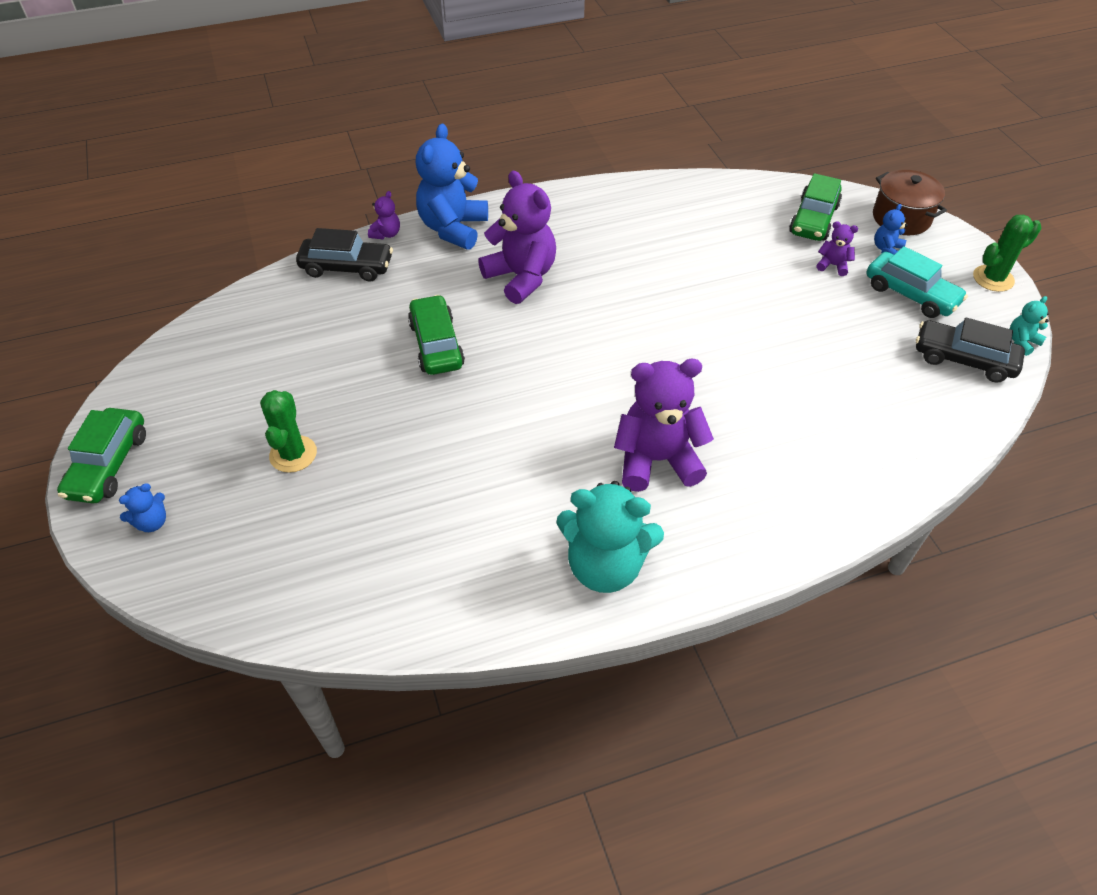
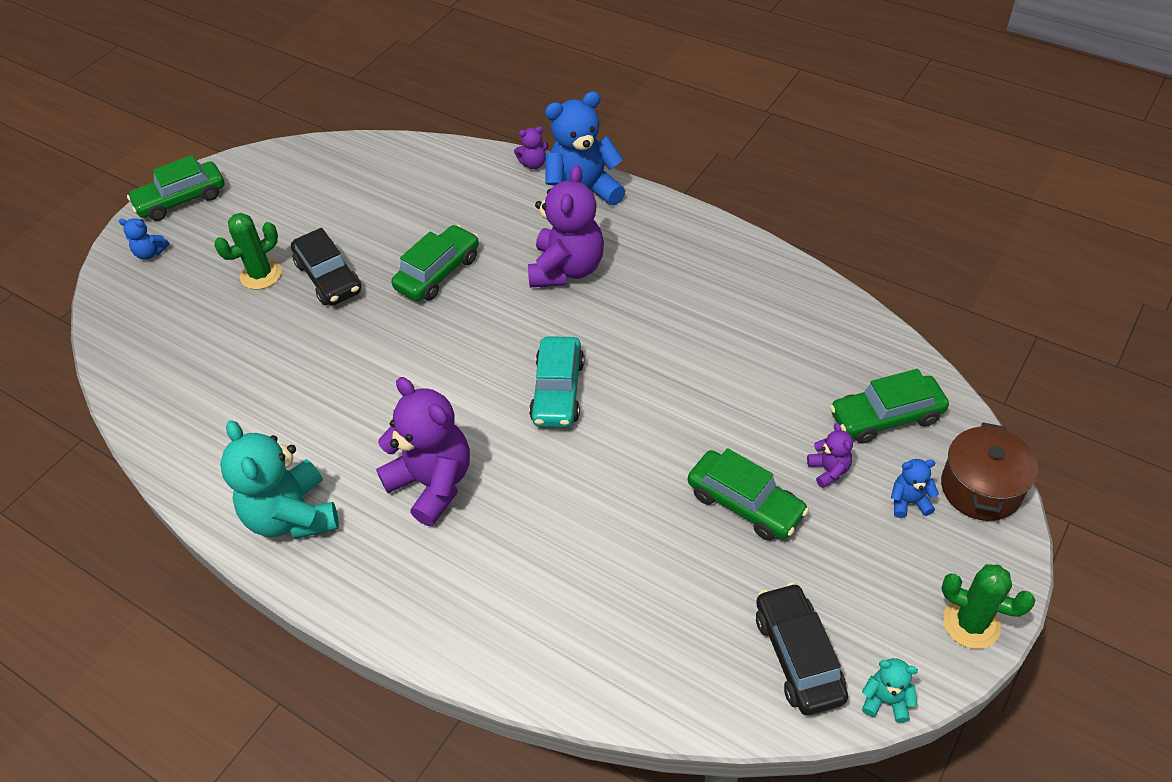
camera: 55 degrees right, 0 degrees up
black car [296,228,393,282] -> black car moved to [291,228,361,306]
turquoise car [866,246,968,318] -> turquoise car moved to [529,336,585,428]
none -> green car [688,448,809,541]

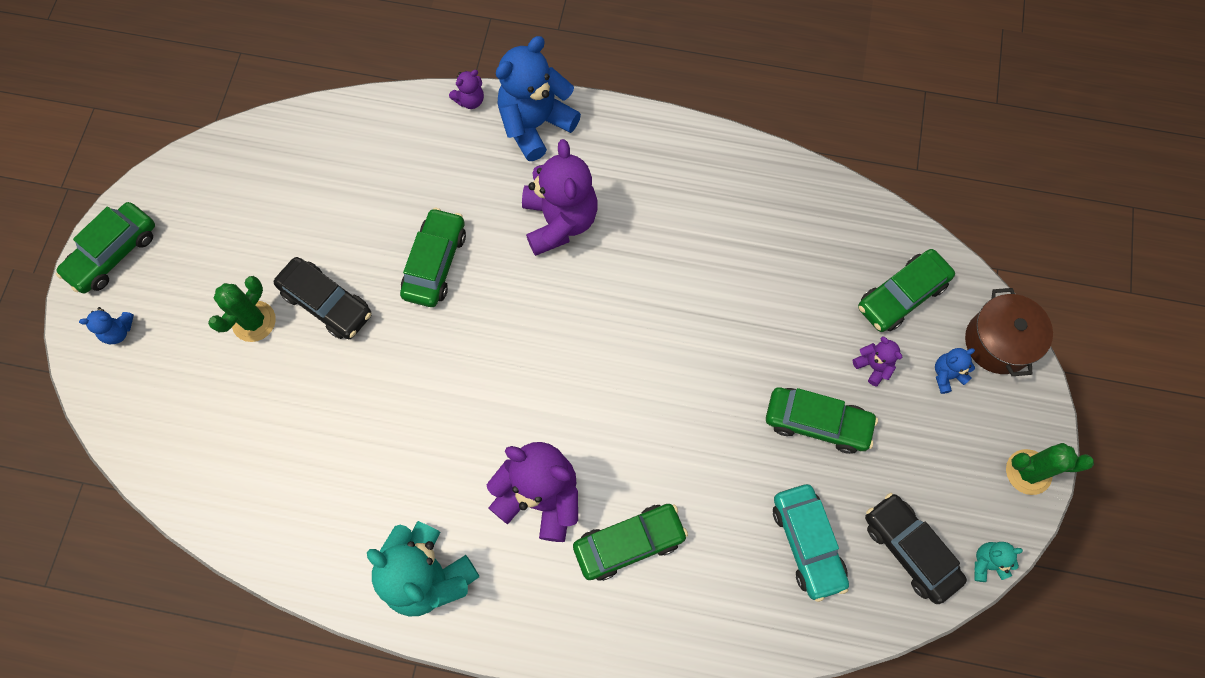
camera: 25 degrees left, 20 degrees up
turquoise car [529,336,585,428] -> turquoise car moved to [773,484,849,602]
none -> green car [573,504,688,581]

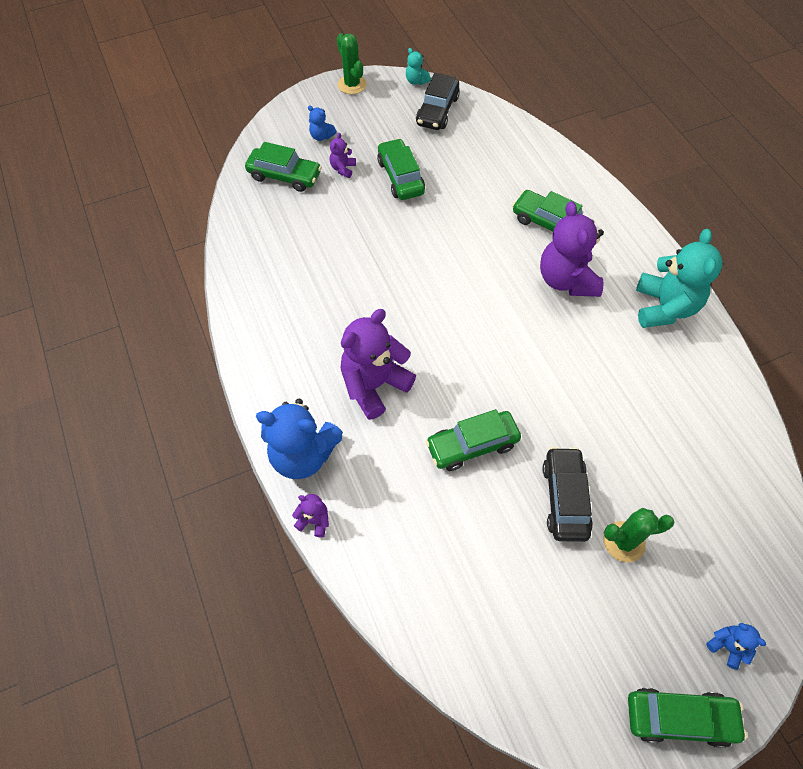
camera: 125 degrees left, 10 degrees down
turquoise car [773,484,849,602] -> none
brown pot [965,288,1053,376] -> none

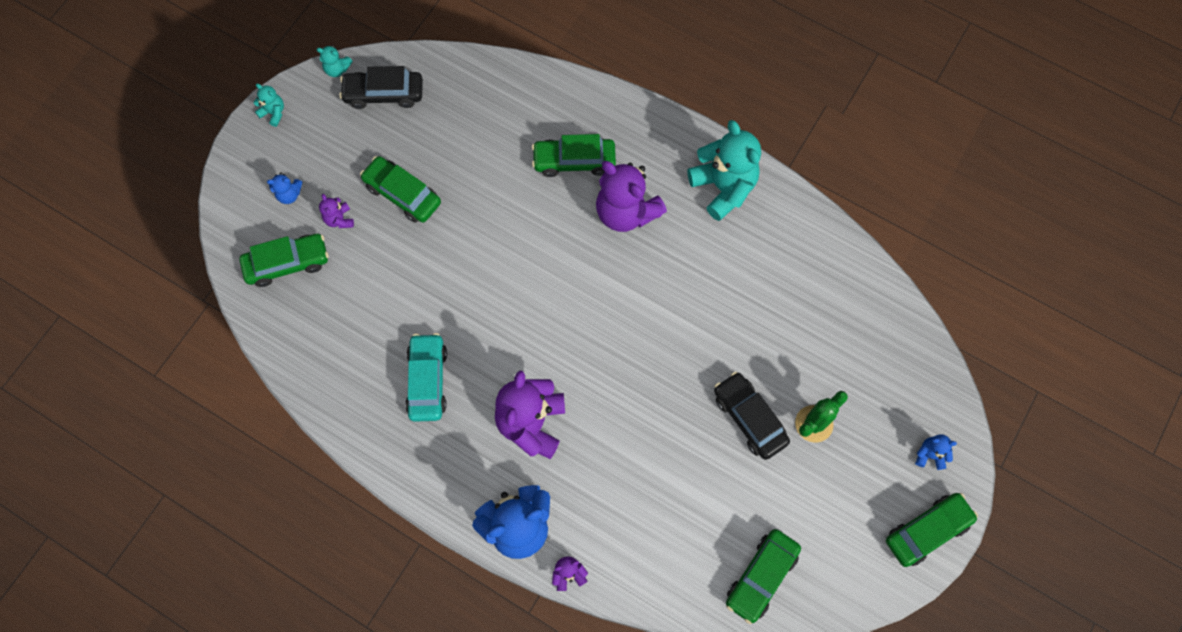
camera: 35 degrees left, 10 degrees up
green cactus [337,33,367,94] -> turquoise teddy bear [254,84,284,127]
black car [416,73,460,130] -> black car turned 105 degrees clockwise [339,66,423,109]
green car [425,409,521,471] -> green car moved to [726,529,801,624]
none -> turquoise car [405,333,447,422]

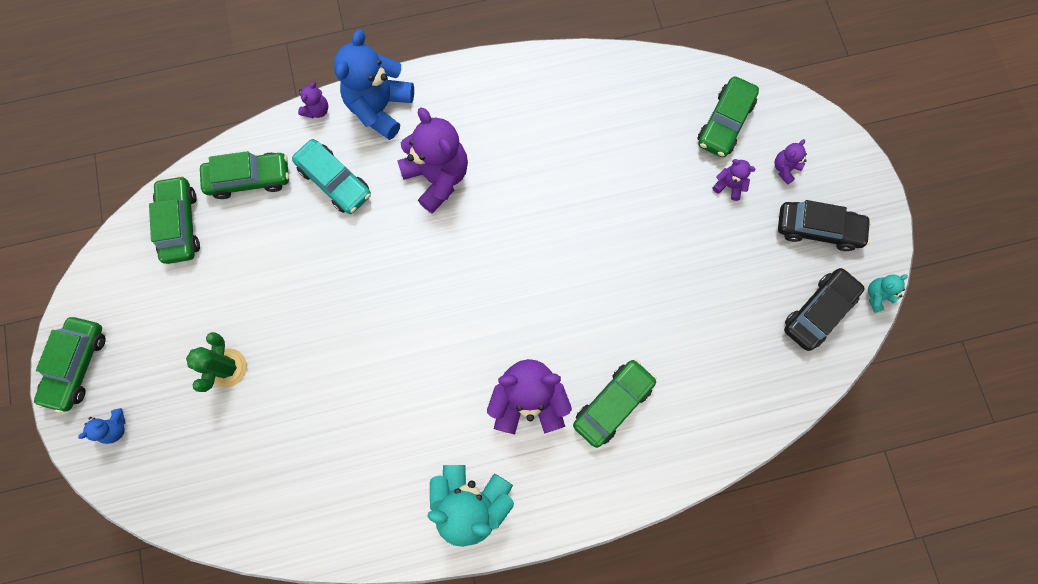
camera: 135 degrees right, 5 degrees up
turquoise teddy bear [254,84,284,127] -> none
blue teddy bear [267,172,302,204] -> purple teddy bear [774,139,807,185]
green car [360,156,441,223] -> green car moved to [200,151,289,199]
turquoise car [405,333,447,422] -> turquoise car moved to [292,139,371,214]
black car [714,372,790,460] -> black car moved to [778,200,872,251]

